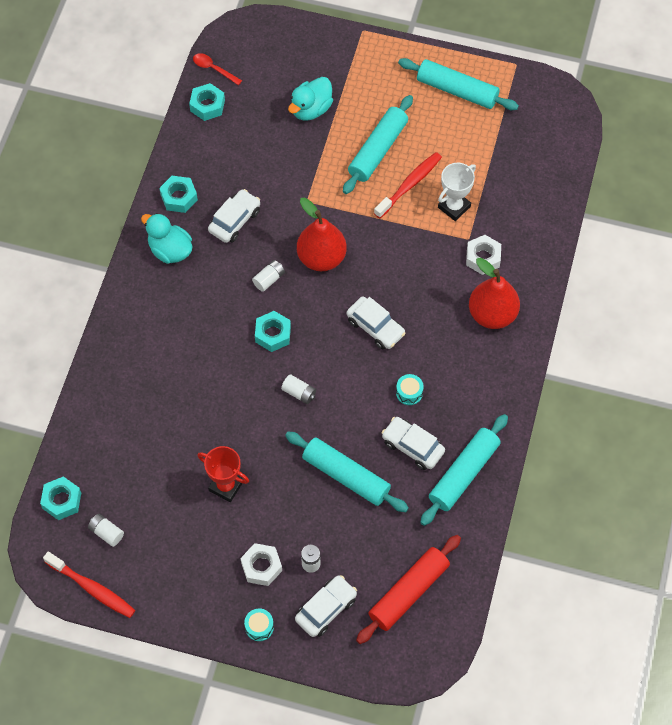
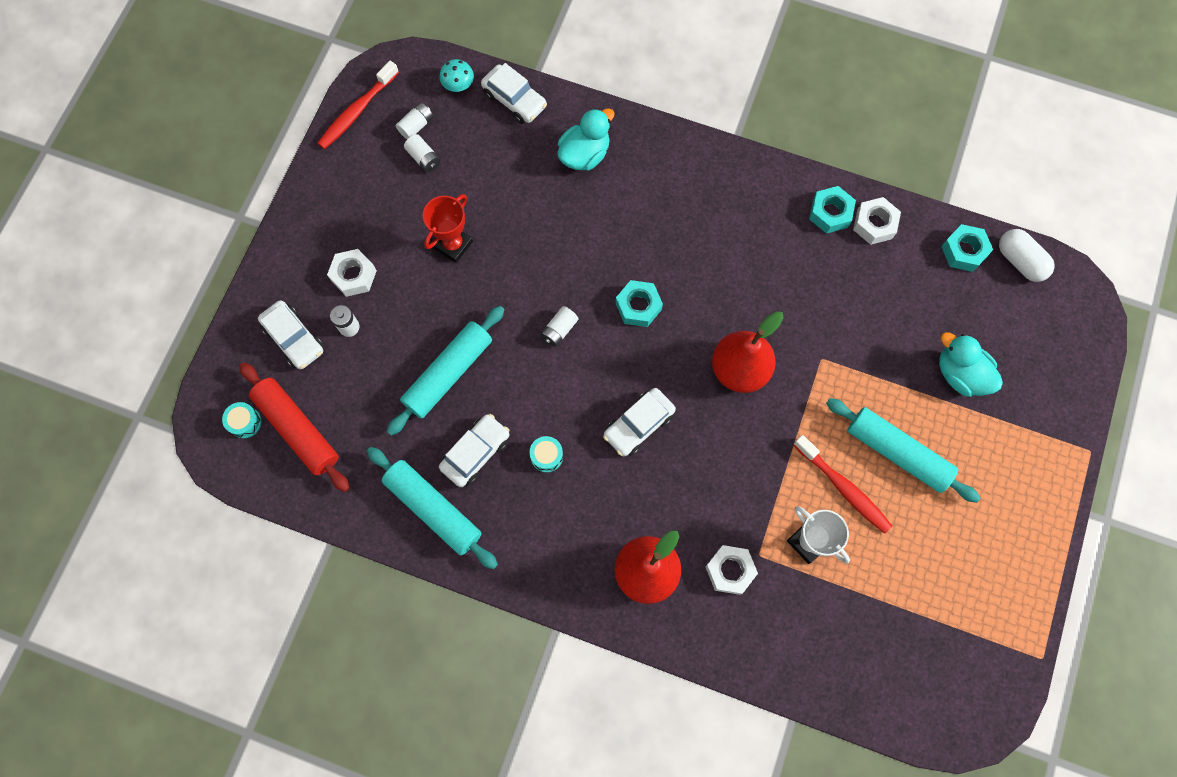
camera: 95 degrees right, 10 degrees up
turquoise nut [40,476,81,520] -> turquoise mushroom [440,59,474,92]
turquoise duck [141,213,192,264] -> turquoise duck moved to [557,108,614,171]
red spoon [193,53,242,85] -> white capsule [999,229,1055,282]
white car [208,189,260,243] -> white car moved to [481,63,547,124]
turquoise drum [244,608,274,641] -> turquoise drum moved to [222,402,262,438]
white battery [252,260,285,292] -> white battery moved to [404,134,440,172]
turquoise rolling pin [398,58,519,110] -> none
none -> white nut [853,197,901,245]

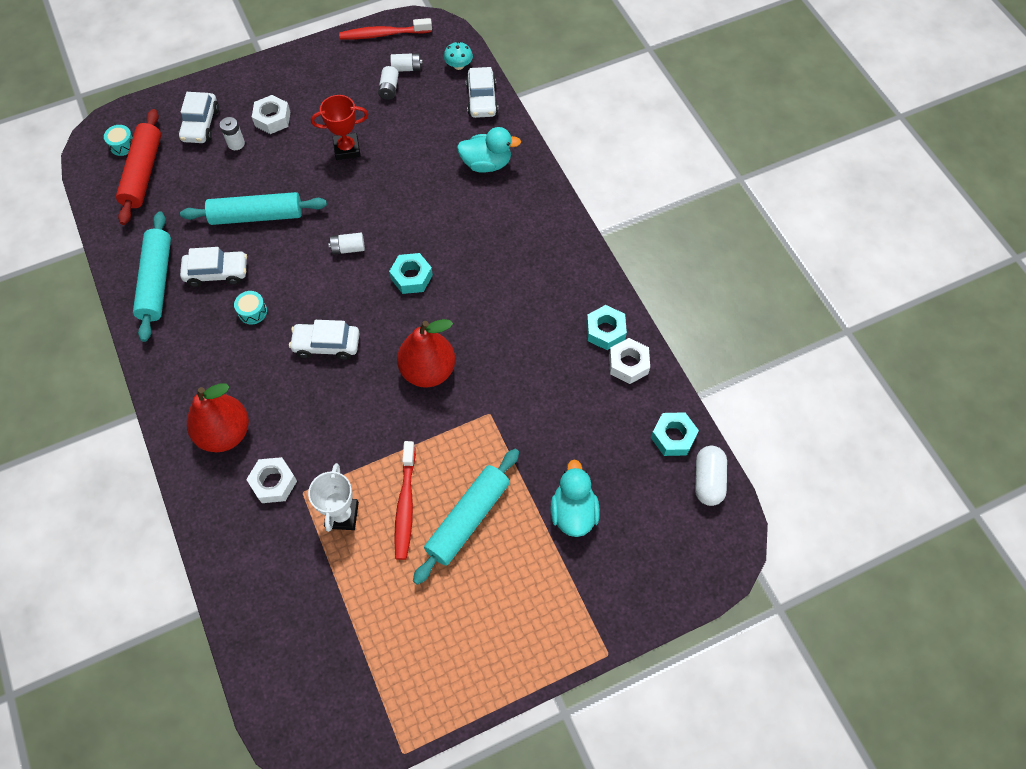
camera: 45 degrees right, 10 degrees down
turquoise rolling pin [826,398,980,503] -> turquoise rolling pin turned 45 degrees clockwise [413,449,519,585]

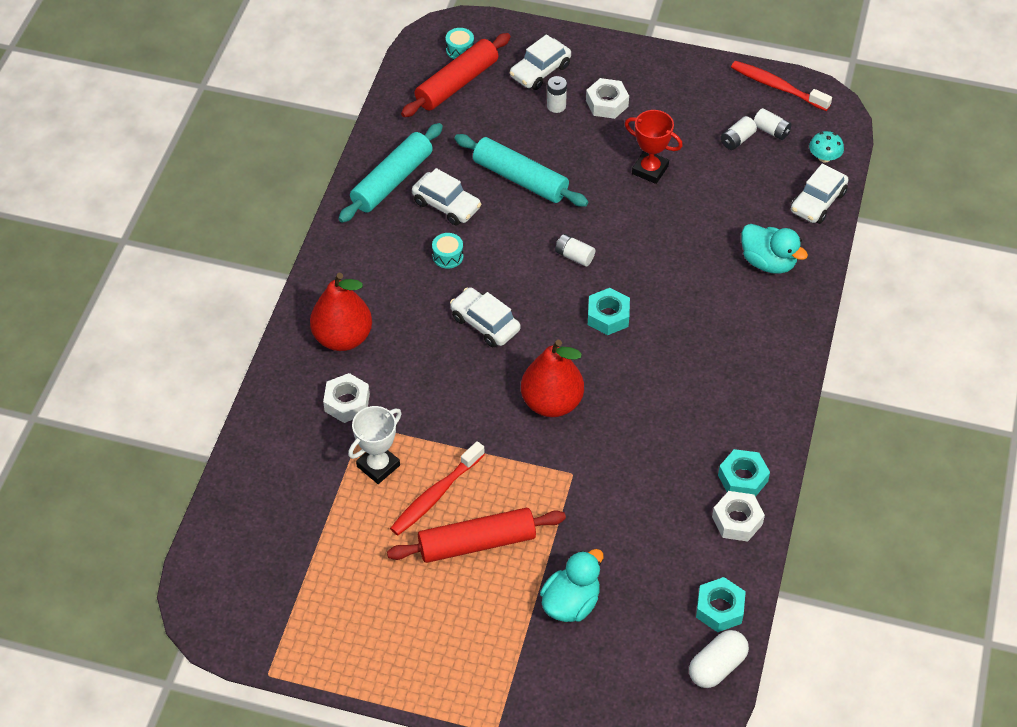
camera: 40 degrees right, 10 degrees down
turquoise rolling pin [413,449,519,585] -> red rolling pin [387,508,566,563]

